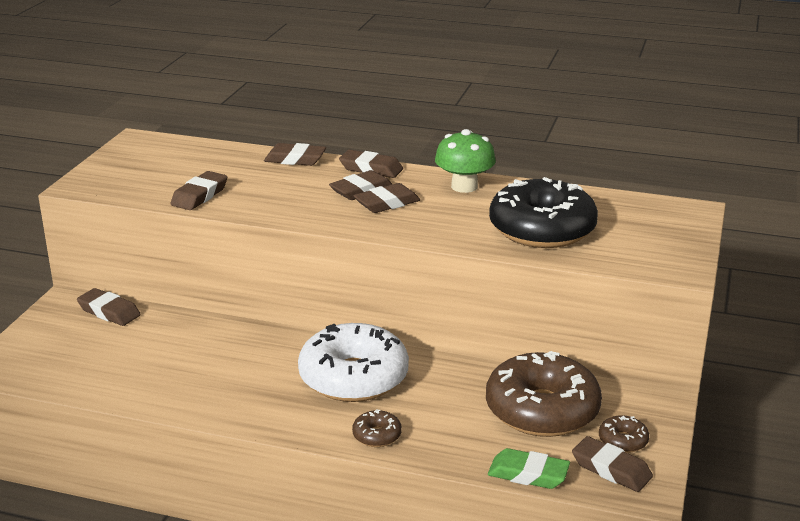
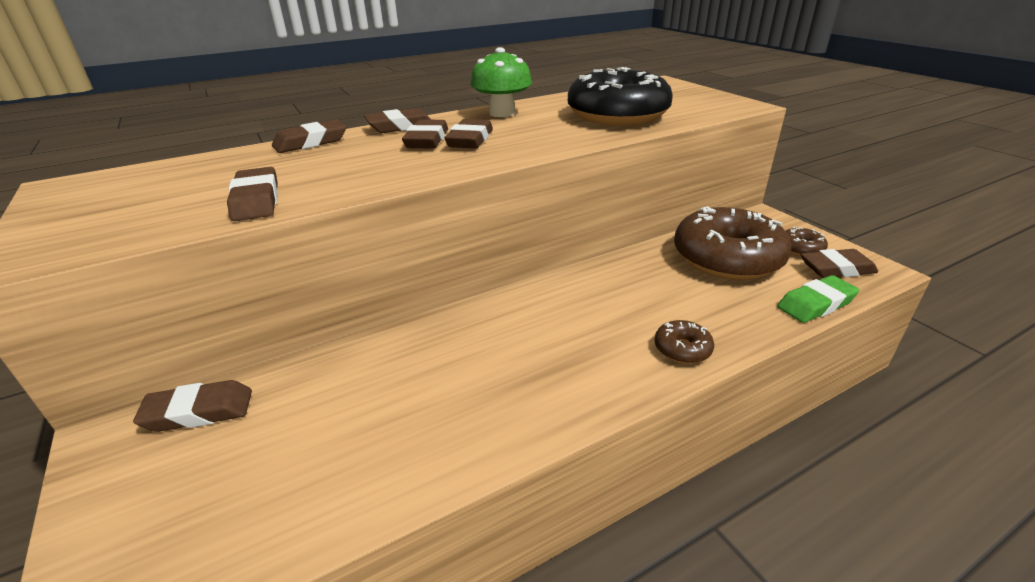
camera: 45 degrees left, 5 degrees up
white donut [298,323,409,402] -> none

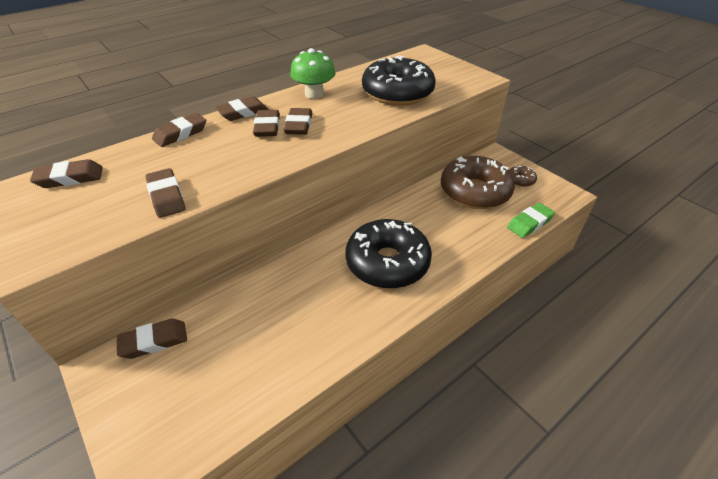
camera: 10 degrees left, 10 degrees up
brown donut [655,320,714,364] -> none
brown eraser [800,249,878,278] -> brown eraser moved to [30,159,103,188]
none -> black donut [345,219,432,289]

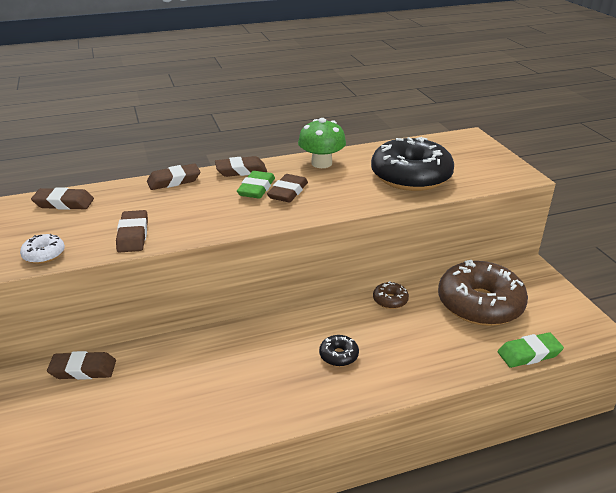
camera: 20 degrees right, 10 degrees down
brown eraser [253,110,280,137] -> green eraser [237,171,275,199]
black donut [345,219,432,289] -> black donut [319,335,359,367], size x0.42
brown donut [509,165,537,187] -> brown donut moved to [373,281,409,309]
none -> white donut [20,234,65,264]

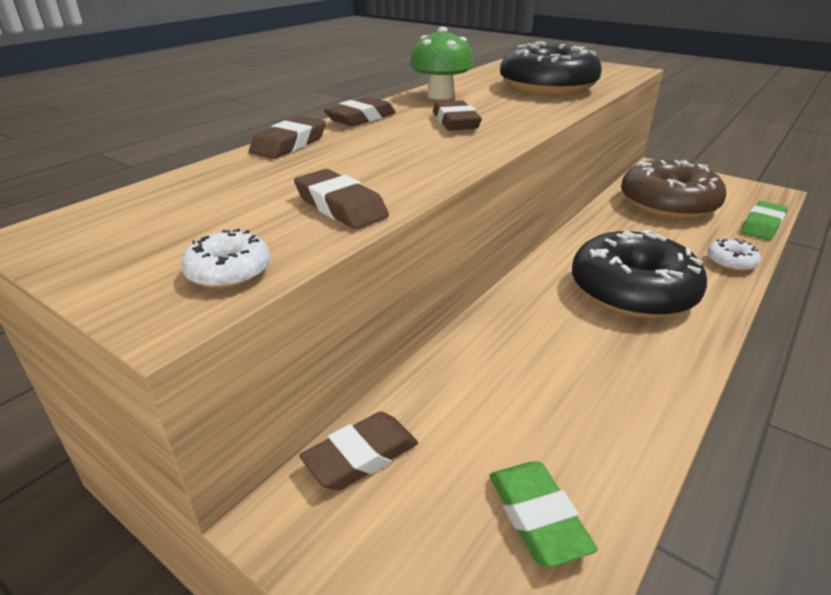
camera: 35 degrees left, 0 degrees up
brown eraser [31,187,94,210] -> none
green eraser [237,171,275,199] -> green eraser moved to [489,461,598,568]
black donut [319,335,359,367] -> black donut [572,230,707,319], size x2.40
brown donut [373,281,409,309] -> none
none -> white donut [707,239,761,272]

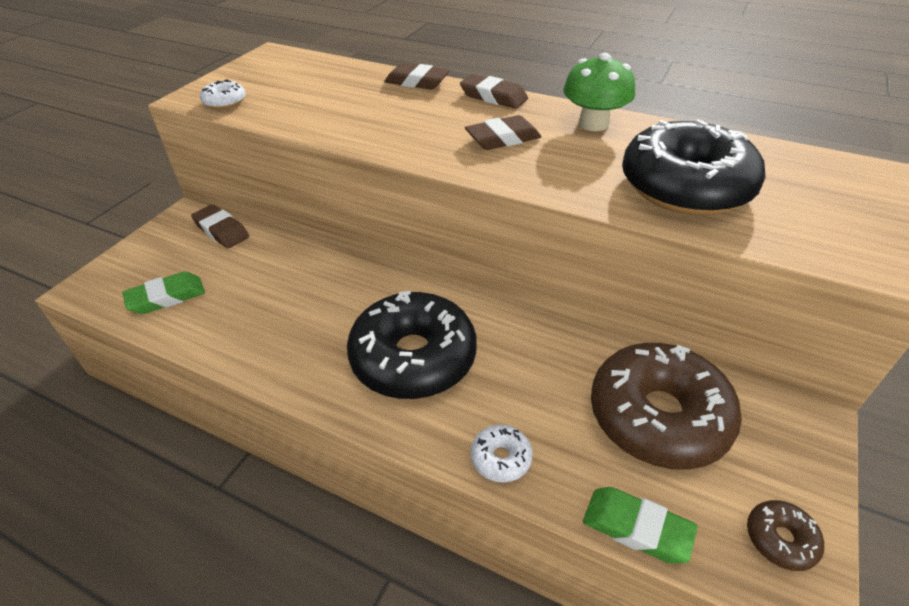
camera: 80 degrees right, 10 degrees up
brown eraser [294,169,389,229] -> none
none -> brown donut [747,500,824,571]

